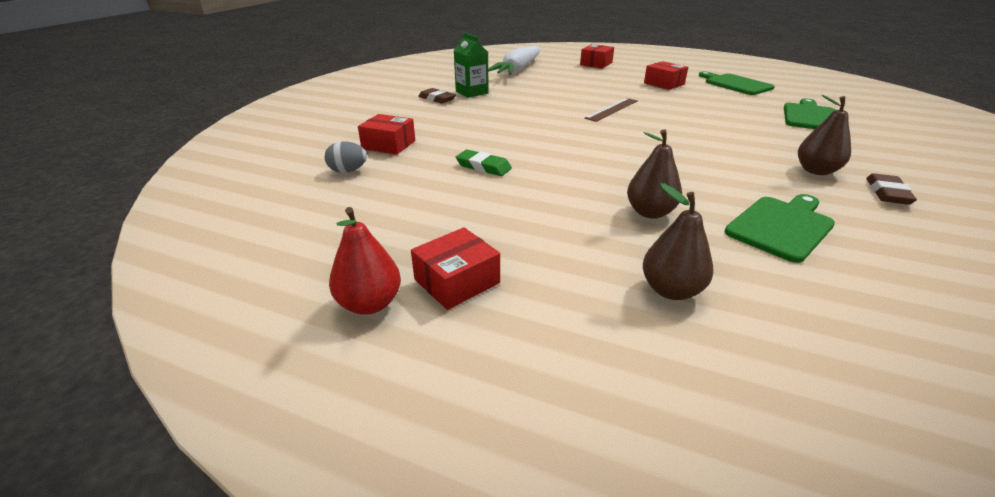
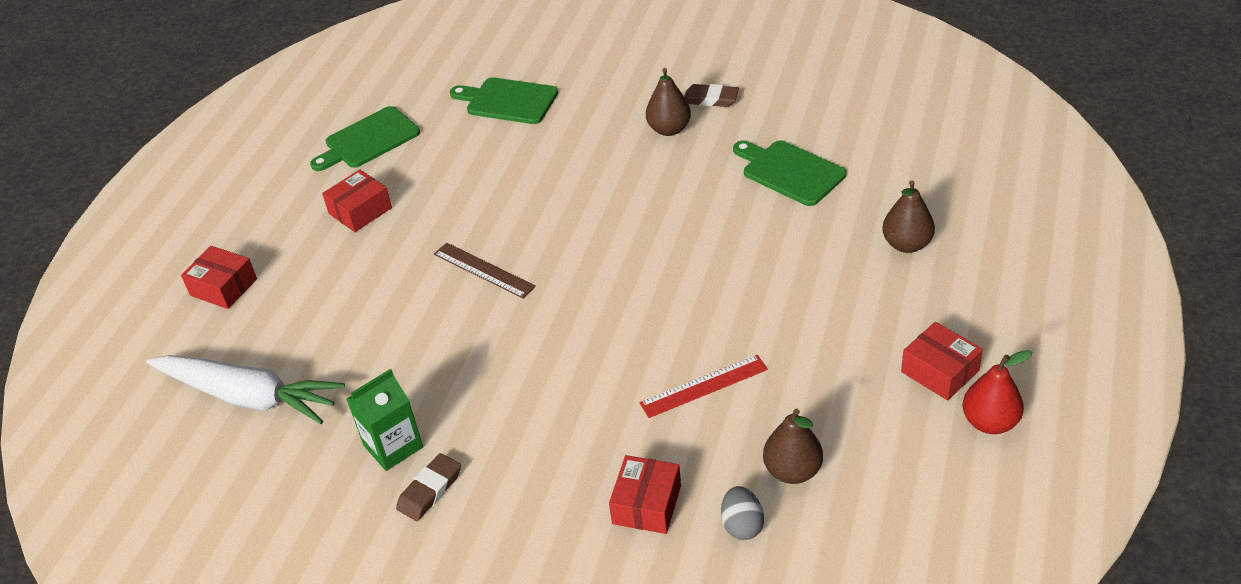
camera: 90 degrees left, 10 degrees up
green eraser [456,150,512,176] -> red ruler [639,355,768,418]
brown pear [627,130,682,219] -> brown pear moved to [763,409,823,484]

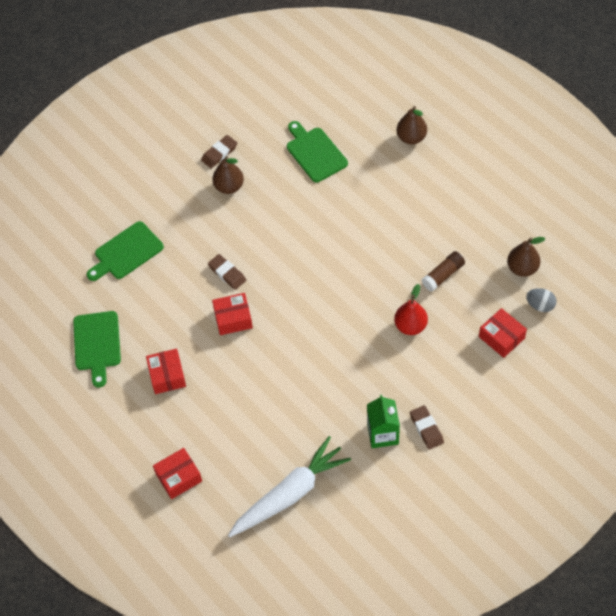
camera: 60 degrees left, 15 degrees up
brown ruler [434,243,536,298] -> none
red ruler [639,355,768,418] -> brown glue stick [422,251,465,292]
green cutting board [733,140,846,206] -> green cutting board turned 75 degrees clockwise [287,121,348,182]
red box [901,322,983,400] -> red box moved to [212,293,253,335]
red pear [963,350,1032,434] -> red pear moved to [394,284,428,335]
none -> brown eraser [208,254,246,290]

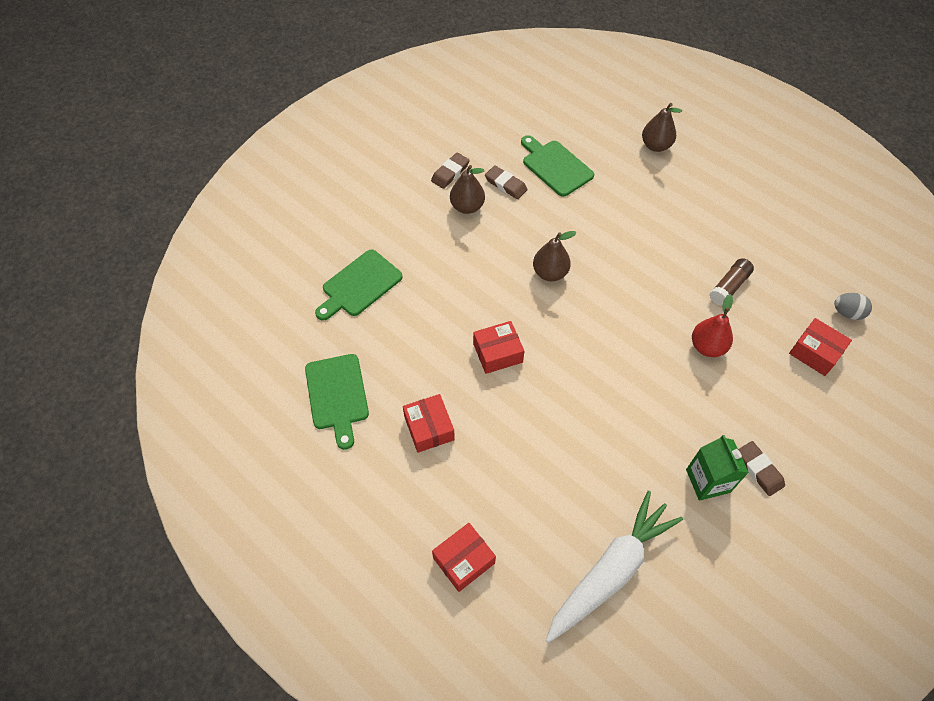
camera: 10 degrees left, 0 degrees up
brown eraser [208,254,246,290] -> brown eraser moved to [485,165,528,199]
brown pear [507,237,545,277] -> brown pear moved to [533,231,576,281]

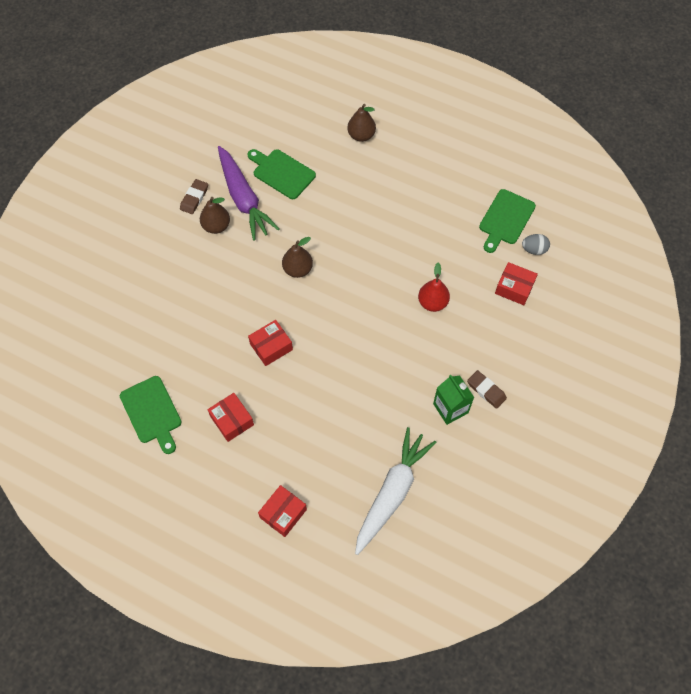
camera: 15 degrees left, 5 degrees up
green cutting board [315,249,403,321] -> green cutting board moved to [479,189,536,253]
brown eraser [485,165,528,199] -> purple carrot [218,146,279,241]
brown glue stick [709,258,754,306] -> none

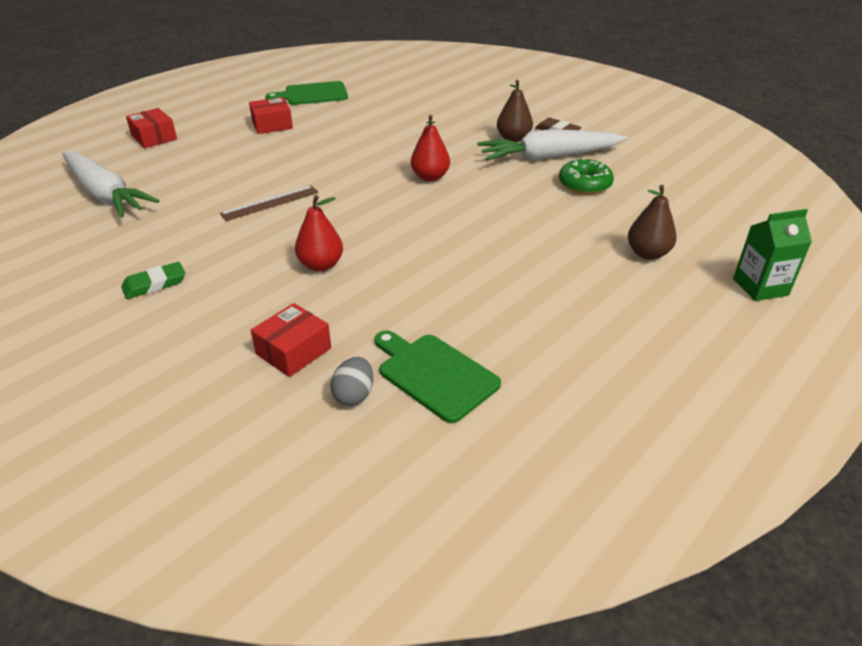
camera: 105 degrees right, 25 degrees down
purple carrot [218,146,279,241] -> white carrot [477,129,627,161]
green cutting board [248,149,316,199] -> green donut [559,158,614,194]
red box [248,320,293,366] -> none
brown pear [282,237,313,278] -> red pear [411,115,450,182]
green carton [433,375,474,425] -> green carton moved to [733,209,812,301]
brown eraser [467,370,507,409] -> green eraser [121,262,185,299]
none -> brown ruler [220,185,319,221]

